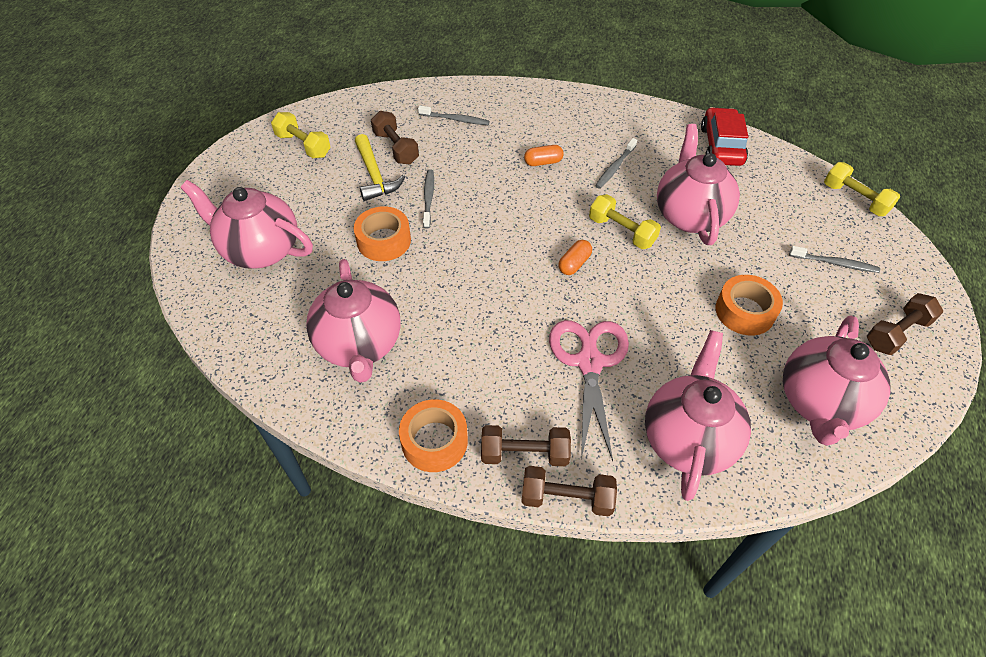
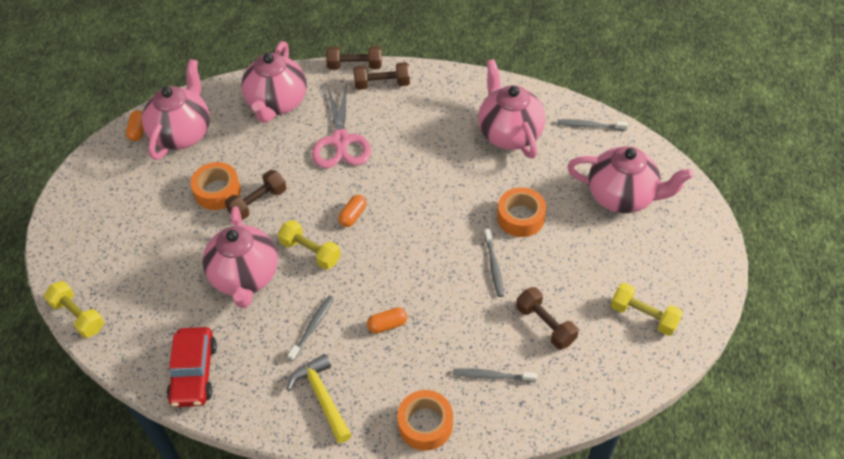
camera: 175 degrees right, 0 degrees up
yellow hammer [355,134,405,201] -> yellow hammer moved to [287,354,352,443]
orange tape [399,399,468,472] -> orange tape moved to [397,390,453,451]
grey toothbrush [789,246,880,273] -> grey toothbrush moved to [557,119,628,131]
brown dumbbell [867,293,943,355] -> brown dumbbell moved to [225,170,286,220]
none -> orange capsule [126,110,144,141]

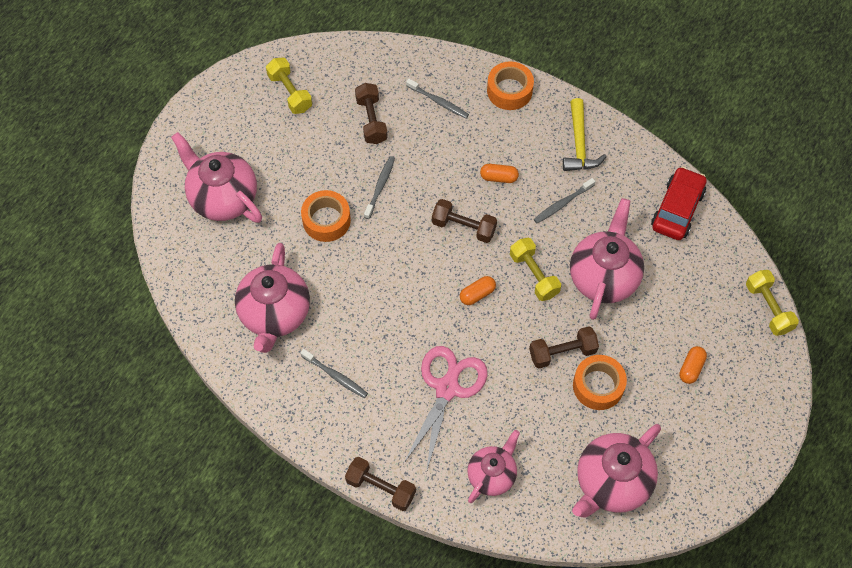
camera: 155 degrees left, 10 degrees up
orange capsule [126,110,144,141] -> orange capsule moved to [679,346,707,384]
pink teapot [241,41,307,123] -> pink teapot [467,430,520,503], size x0.63
brown dumbbell [354,62,410,90] -> brown dumbbell moved to [432,199,497,243]
grey toothbrush [557,119,628,131] -> grey toothbrush moved to [300,349,368,398]

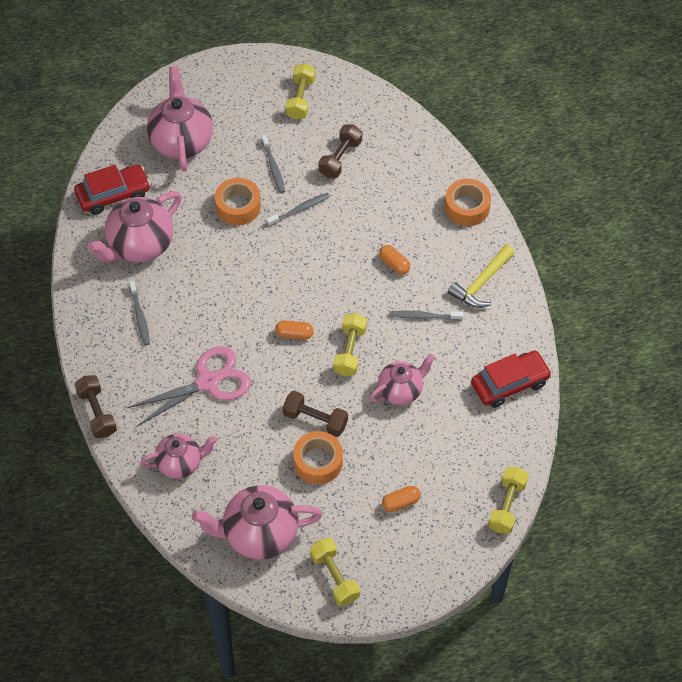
camera: 40 degrees right, 5 degrees down
grey toothbrush [406,79,469,118] -> grey toothbrush moved to [261,134,285,193]
brown dumbbell [432,199,497,243] -> none
pink teapot [570,198,644,320] -> pink teapot [369,354,435,405], size x0.63
none -> red car [74,165,151,215]
none -> yellow dumbbell [310,538,360,606]

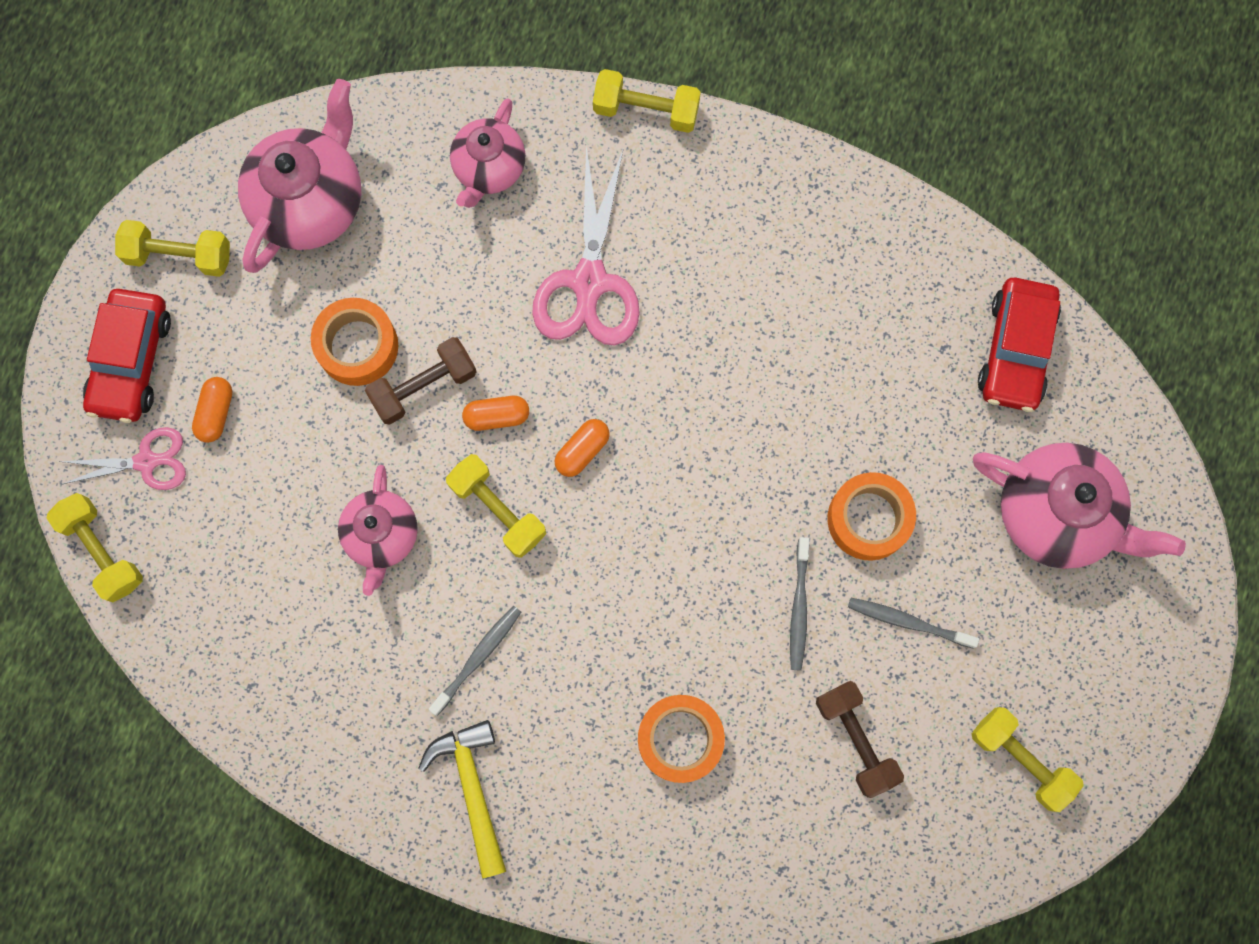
camera: 125 degrees right, 20 degrees up
brown dumbbell [75,375,117,438] -> yellow dumbbell [593,69,701,133]
pink teapot [87,191,182,262] -> none
grey toothbrush [129,280,150,346] -> none
orange capsule [379,245,410,275] -> orange capsule moved to [462,396,529,431]
orange tape [445,179,491,226] -> orange tape moved to [638,695,725,783]
red car [471,351,552,408] -> red car moved to [83,289,171,423]
none -> pink scissors [60,427,186,490]

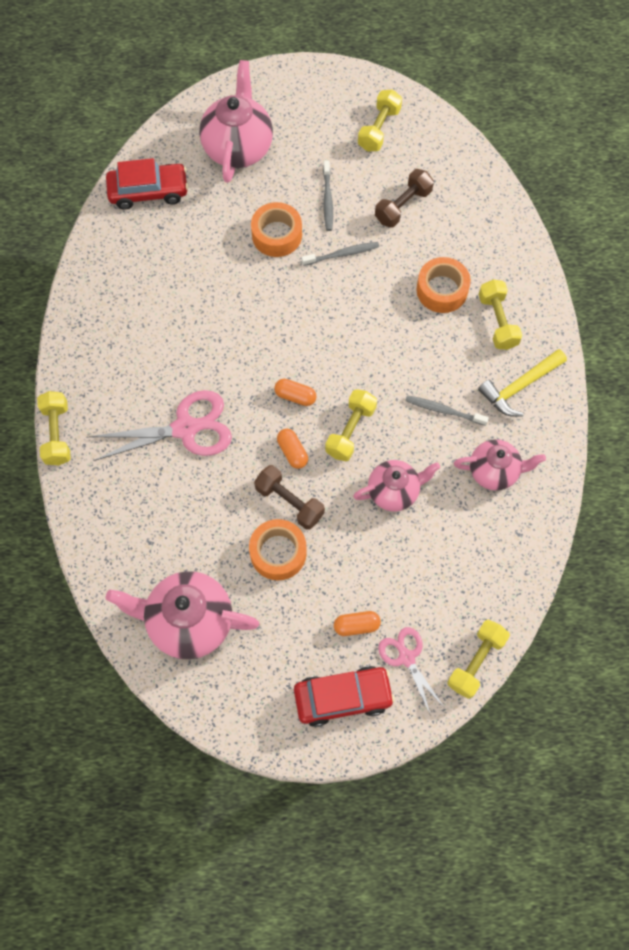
camera: 110 degrees left, 10 degrees down
yellow dumbbell [115,220,230,277] -> yellow dumbbell moved to [479,280,522,350]
pink teapot [450,98,525,208] -> pink teapot moved to [454,439,546,491]

